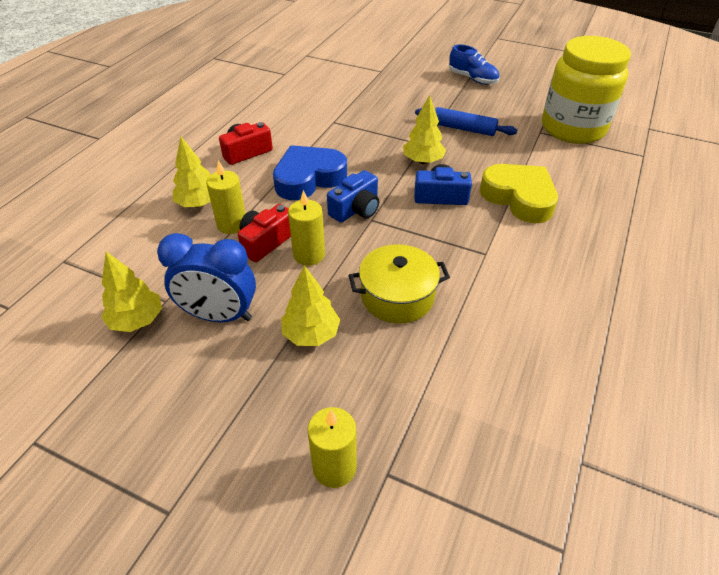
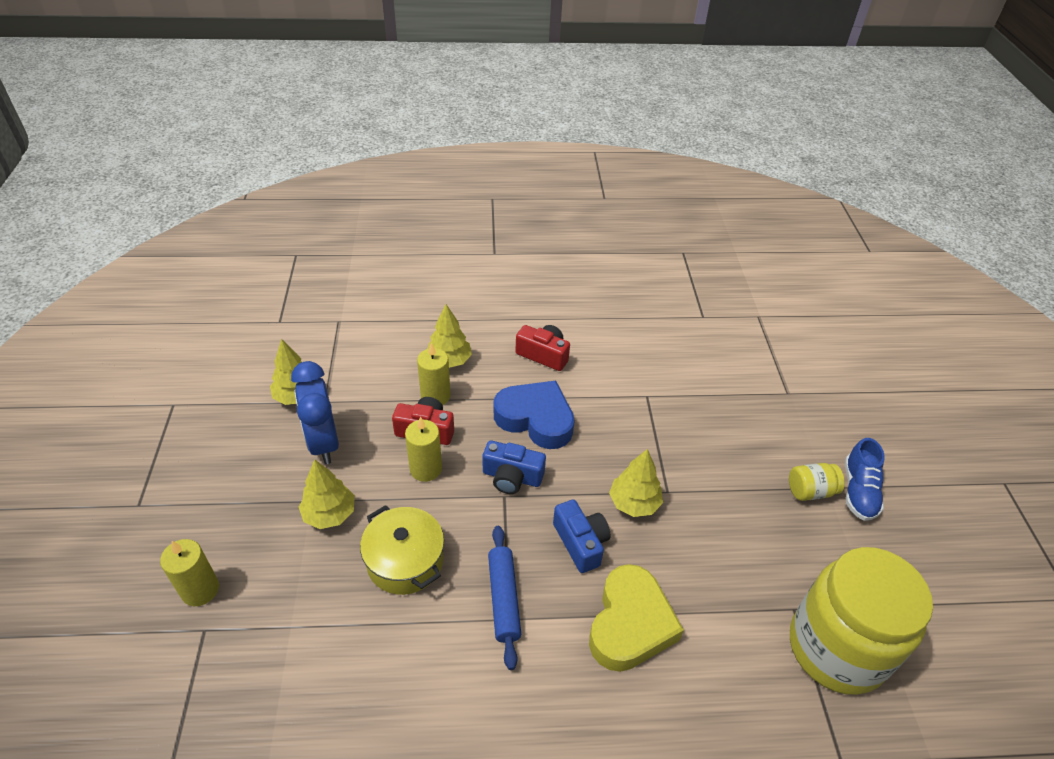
camera: 60 degrees right, 0 degrees up
blue rolling pin [415,107,517,136] -> blue rolling pin moved to [488,526,521,670]
none -> yellow jar [789,463,845,501]

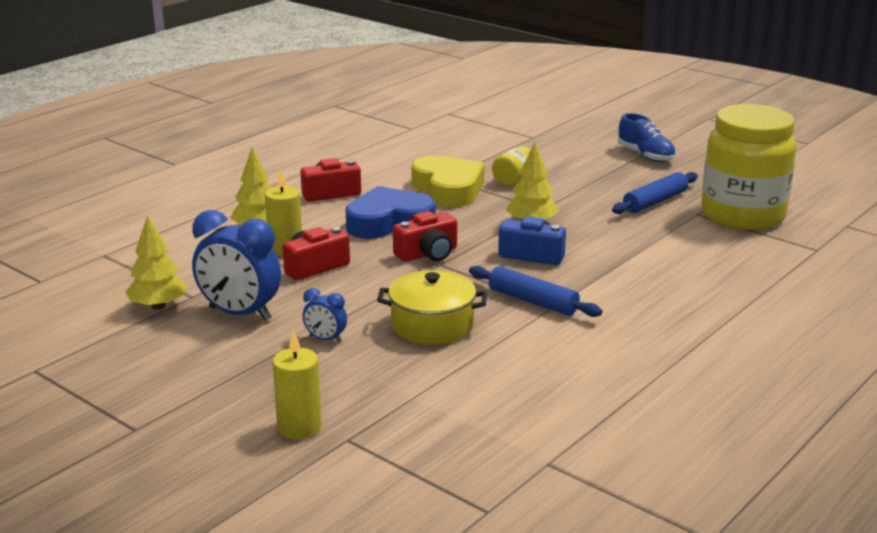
camera: 45 degrees left, 20 degrees down
yellow tree [299,459,355,529] -> blue clock [303,288,347,343]
yellow candle [405,416,442,482] -> none
blue camera [482,440,546,494] -> red camera [393,211,457,262]
yellow heart [589,564,684,672] -> yellow heart moved to [411,156,485,207]
yellow jar [789,463,845,501] -> yellow jar moved to [492,146,531,186]
none -> blue rolling pin [612,172,698,214]

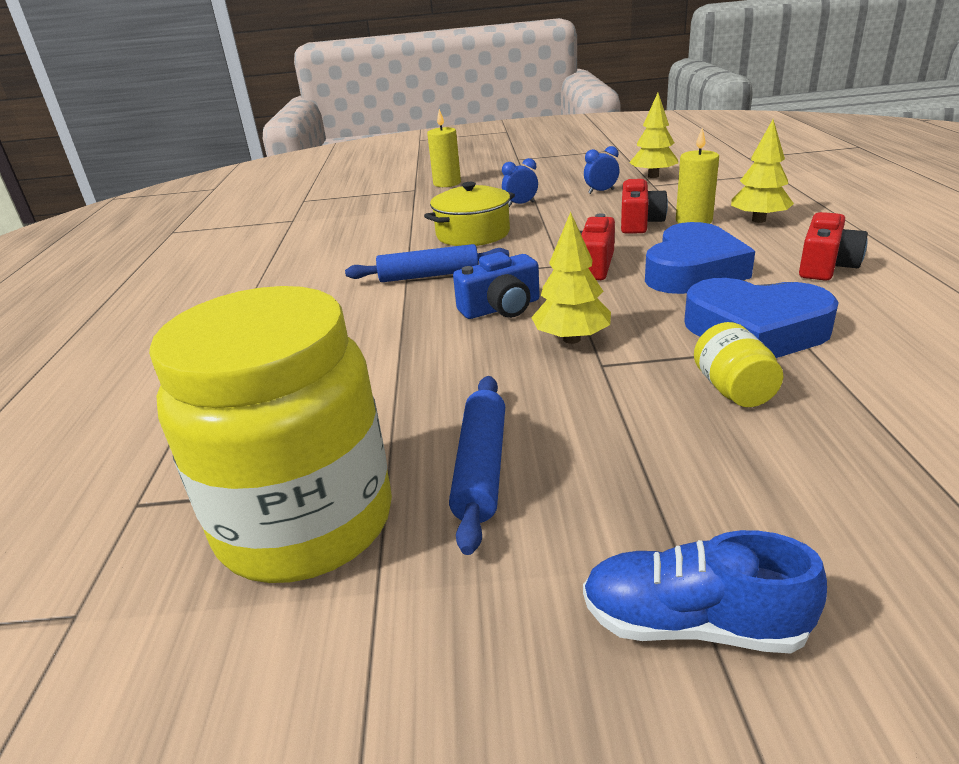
camera: 140 degrees right, 5 degrees up
blue clock [192,210,281,321] -> blue clock [584,146,620,194], size x0.49
yellow heart [411,156,485,207] -> blue heart [684,278,839,358]

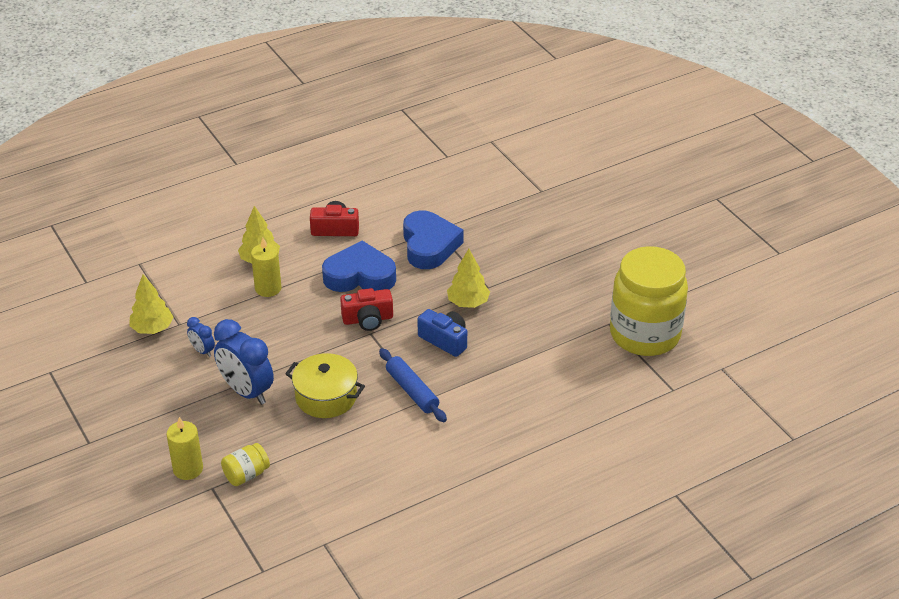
camera: 120 degrees left, 10 degrees up
blue rolling pin [449,376,505,555] -> none
blue clock [502,158,538,207] -> blue clock [214,319,274,405], size x2.06
blue shoe [583,530,827,654] -> none
red camera [621,179,668,234] -> none
yellow jar [694,322,783,407] -> yellow jar moved to [221,443,270,486]

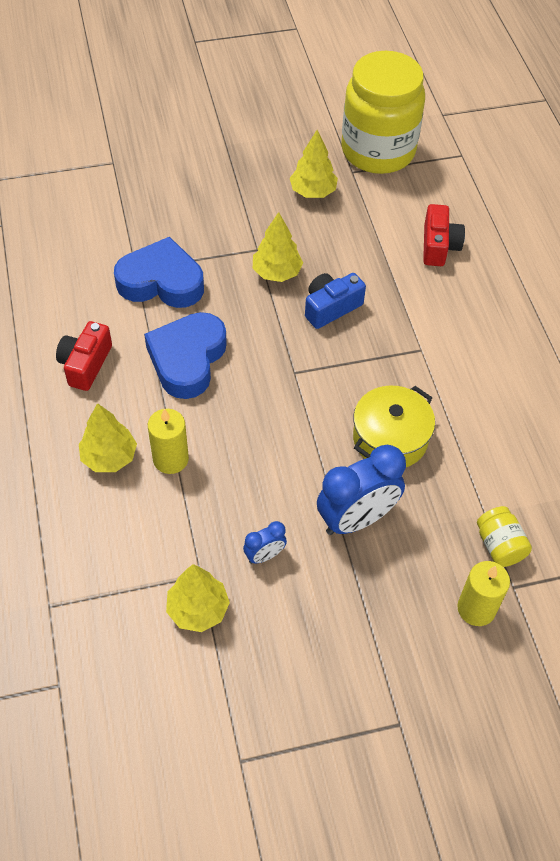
camera: 75 degrees left, 15 degrees up
red camera [340,288,393,331] -> red camera moved to [423,204,465,266]
blue rolling pin [379,348,447,422] -> none
none -> yellow tree [290,130,338,198]

